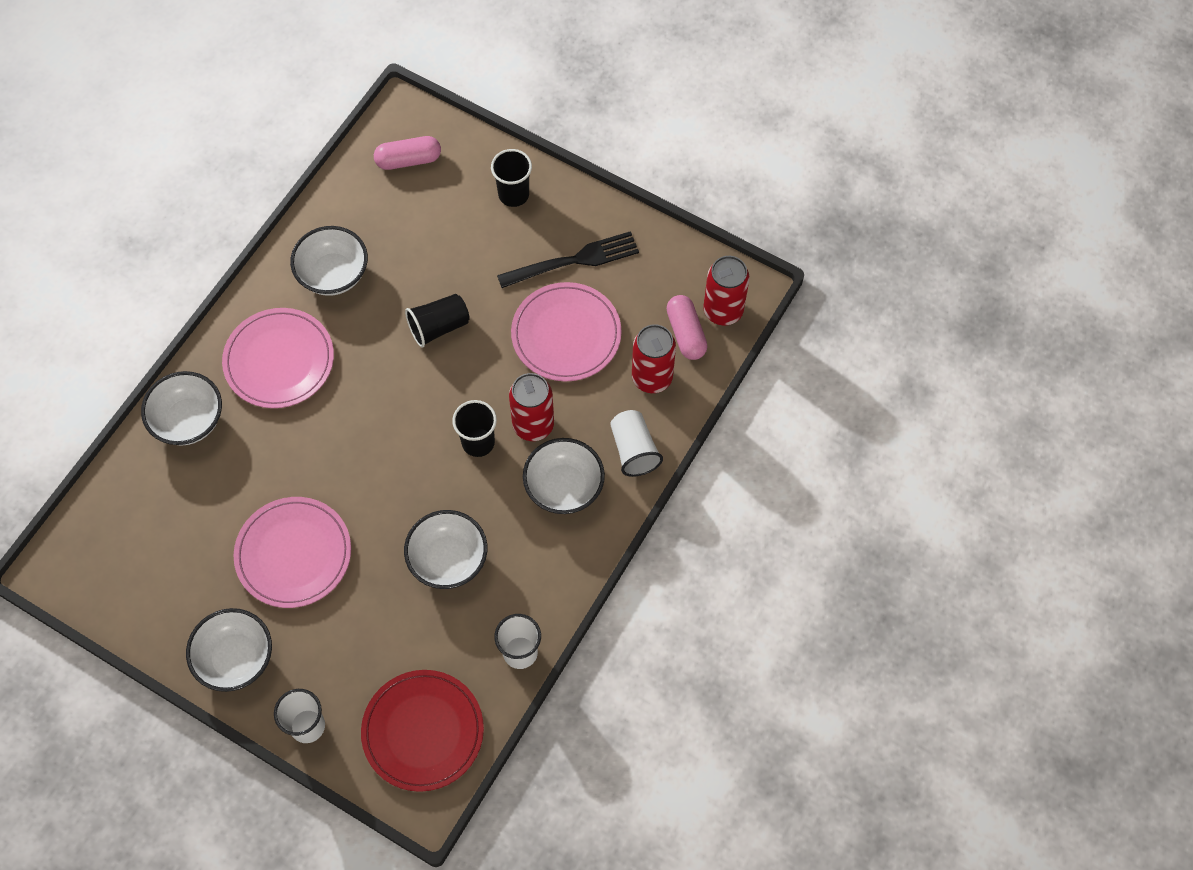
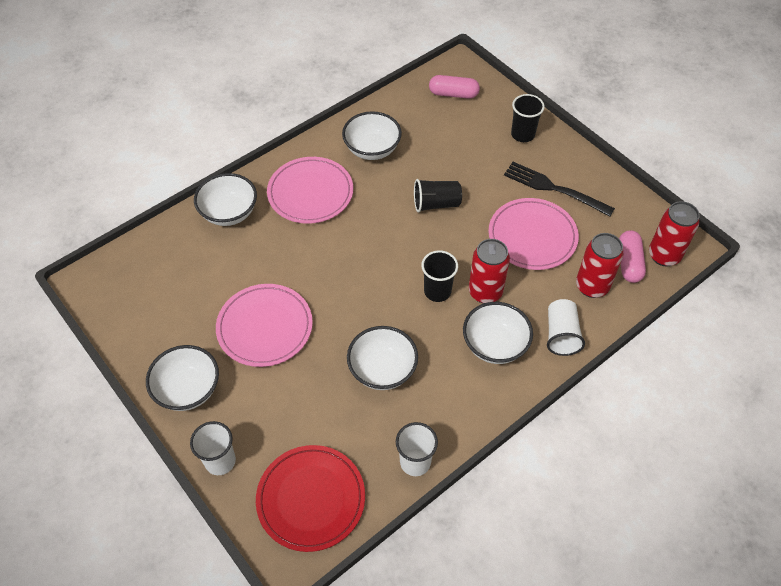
camera: 20 degrees right, 10 degrees down
black fork [497,231,639,288] -> black fork turned 150 degrees counterclockwise [504,162,615,217]

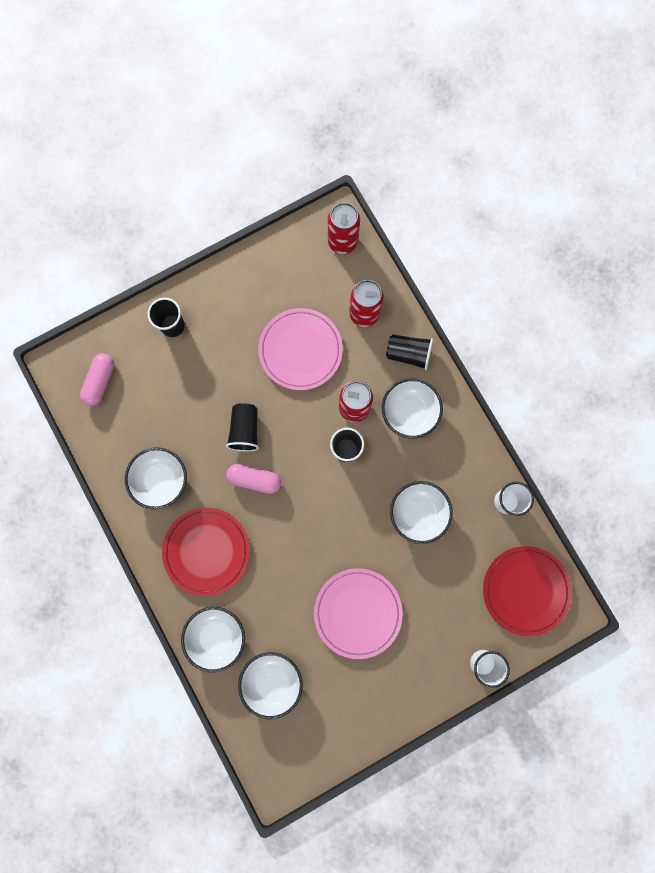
camera: 80 degrees left, 25 degrees up
white bowl [146,345,219,411] -> white bowl moved to [238,652,303,719]
pink plate [267,157,353,224] -> red plate [162,508,250,596]
black fork [504,162,615,217] -> none
white cup [547,299,585,356] -> black cup [386,334,433,370]
pink capsule [619,230,646,283] -> pink capsule moved to [226,464,281,494]

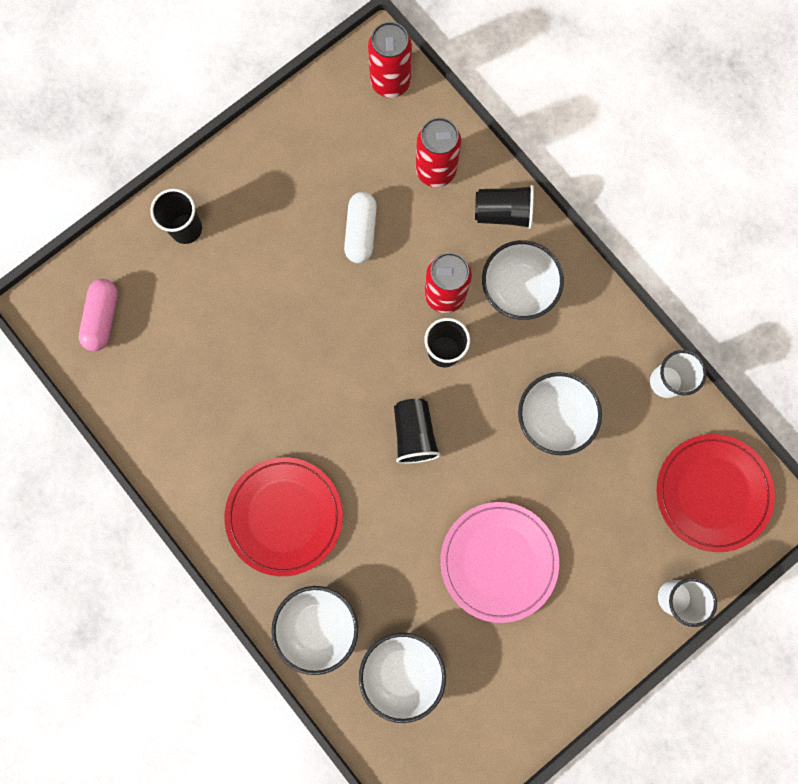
camera: 10 degrees left, 0 degrees up
white bowl [125,447,187,509] -> none
black cup [226,403,259,451] -> black cup moved to [394,398,441,464]
pink capsule [226,464,281,494] -> none
pink plate [258,308,343,390] -> white capsule [344,192,377,263]

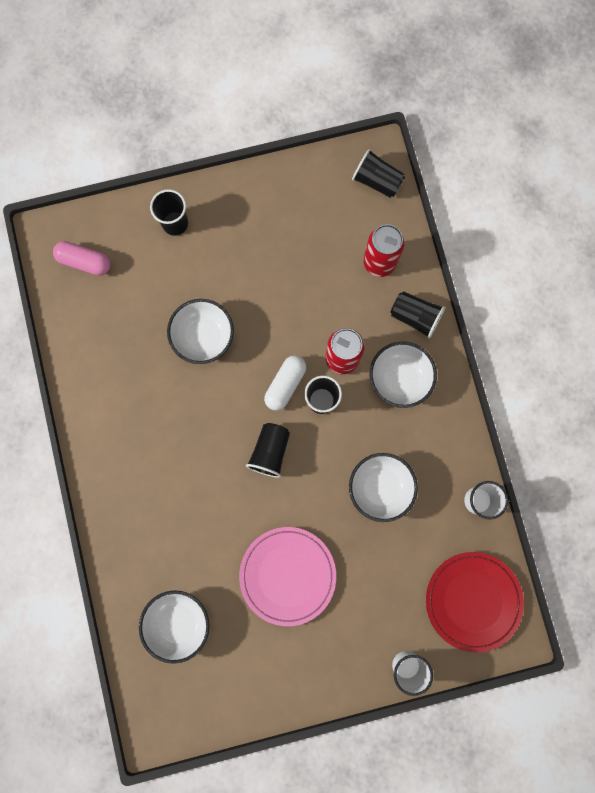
camera: 25 degrees right, 0 degrees up
pink capsule [79,279,118,351] -> pink capsule turned 75 degrees clockwise [53,241,111,276]
red plate [225,457,343,576] -> none
white bowl [271,586,358,675] -> white bowl moved to [167,299,234,364]
white capsule [344,192,377,263] -> white capsule moved to [264,355,306,411]
red can [368,22,412,98] -> black cup [352,149,405,198]

